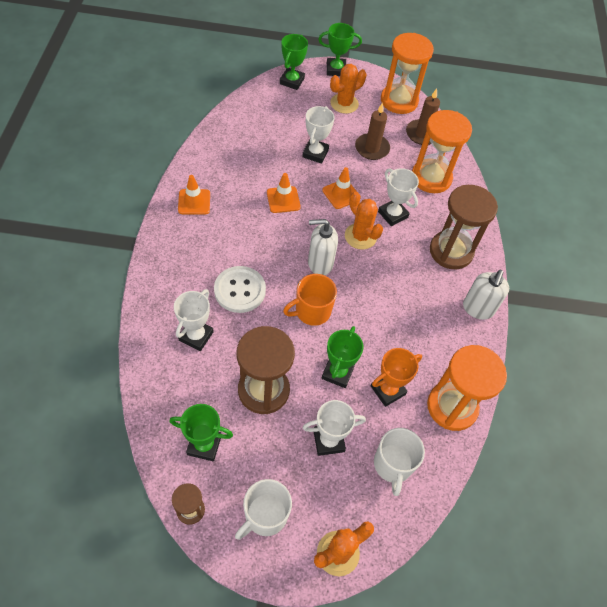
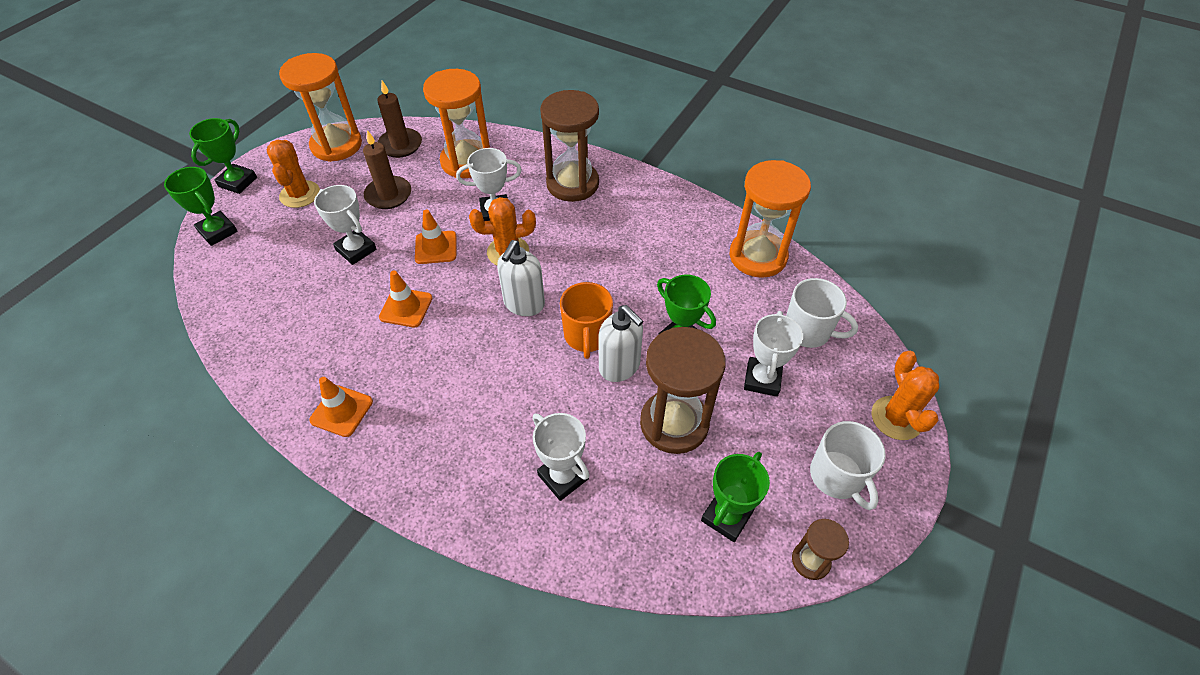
camera: 60 degrees left, 5 degrees down
white button [214,266,266,313] -> none
orange trophy [371,348,422,407] -> none
white soap dispenser [463,270,509,320] -> white soap dispenser moved to [599,305,643,382]

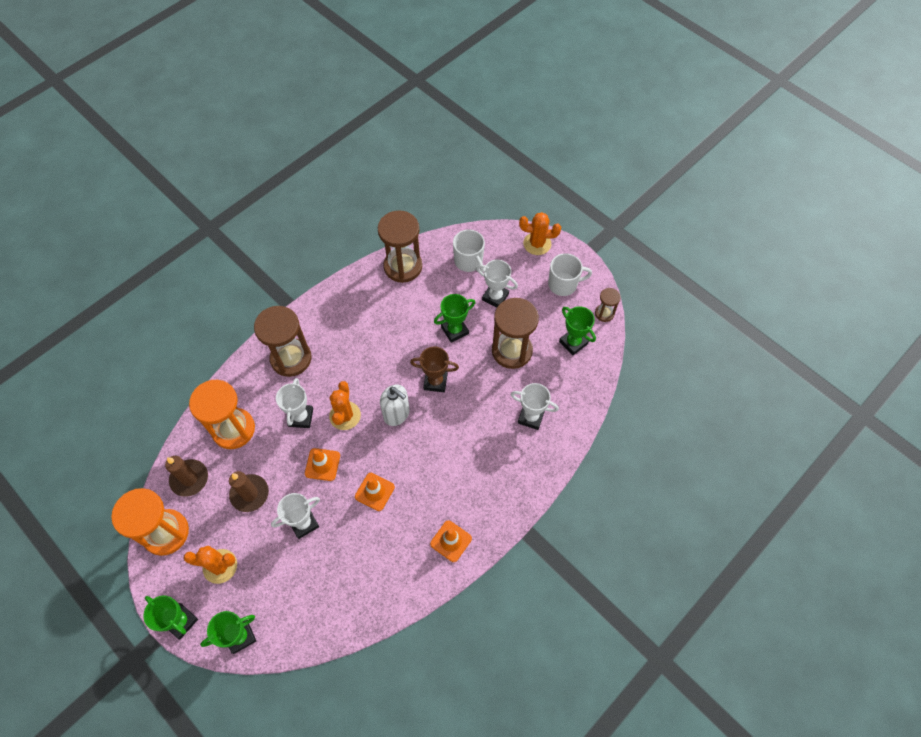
camera: 75 degrees left, 10 degrees up
white trophy [533,413,590,501] -> white trophy turned 45 degrees clockwise [510,383,559,430]
orange mug [560,282,613,359] -> brown trophy [410,347,459,392]
white soap dispenser [599,305,643,382] -> none
orange hourglass [729,160,811,278] -> brown hourglass [378,210,422,283]
white mug [786,278,858,348] -> white mug turned 105 degrees clockwise [453,230,485,272]

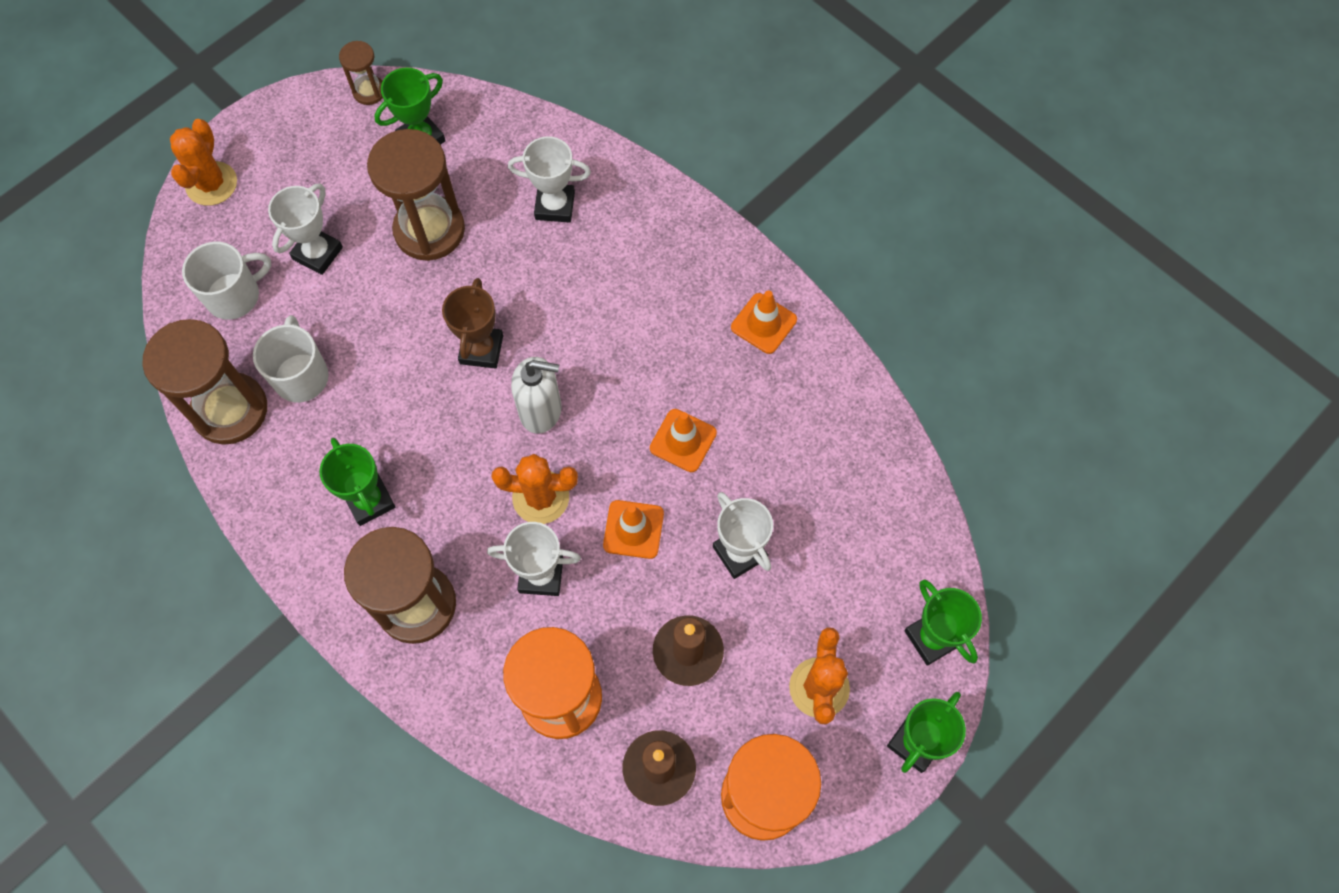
camera: 90 degrees left, 5 degrees up
white soap dispenser [380,385,410,426] -> white soap dispenser turned 60 degrees clockwise [511,357,562,433]
green trophy [434,294,475,343] -> green trophy moved to [319,438,395,526]
white trophy [510,383,559,430] -> white trophy turned 75 degrees clockwise [508,136,591,223]
white mug [548,253,592,296] -> white mug moved to [253,315,329,402]

